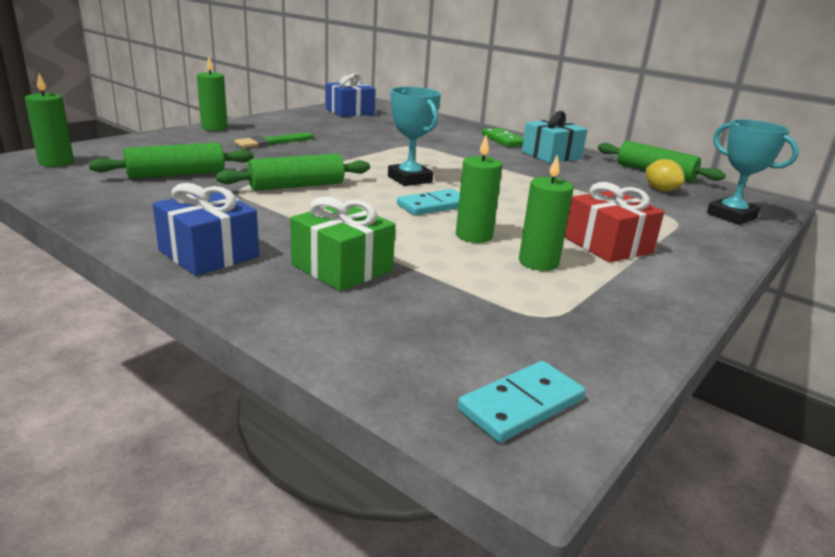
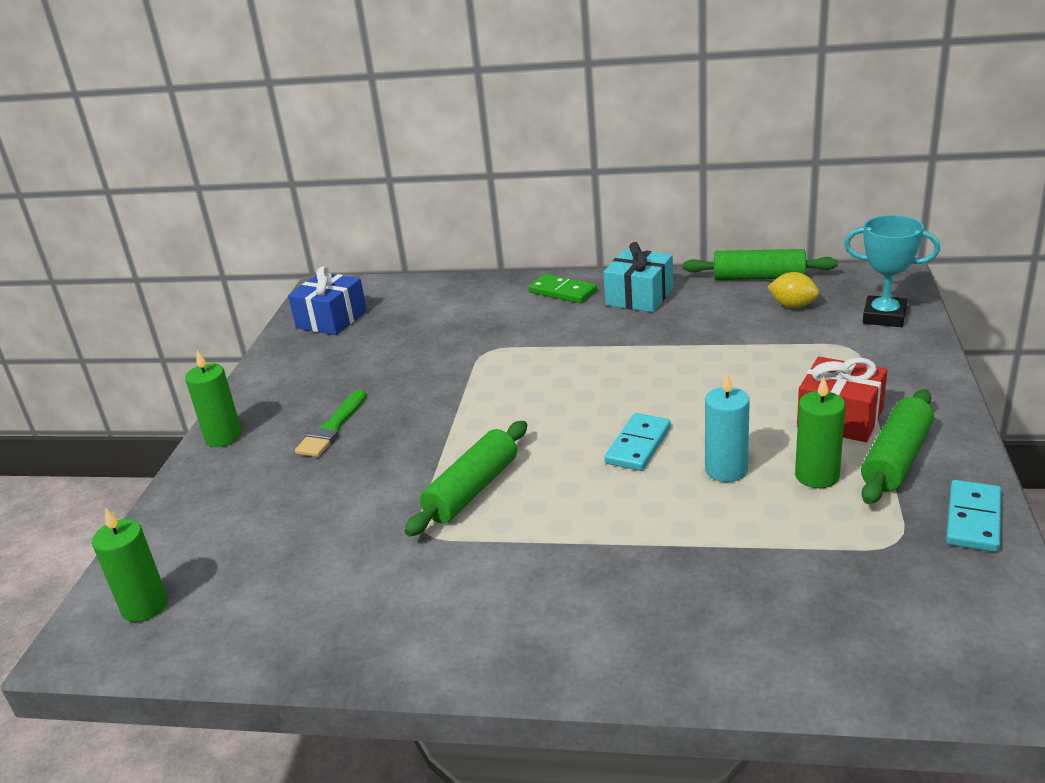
camera: 25 degrees left, 5 degrees up
green rolling pin [89,142,253,179] -> green rolling pin moved to [861,389,934,504]
blue gift [153,183,259,276] -> none
green gift [290,196,395,291] -> none
turquoise trophy [388,87,441,186] -> none
green candle [456,135,502,243] -> turquoise candle [705,372,750,482]
turquoise domino [457,361,585,443] -> turquoise domino moved to [946,480,1001,552]

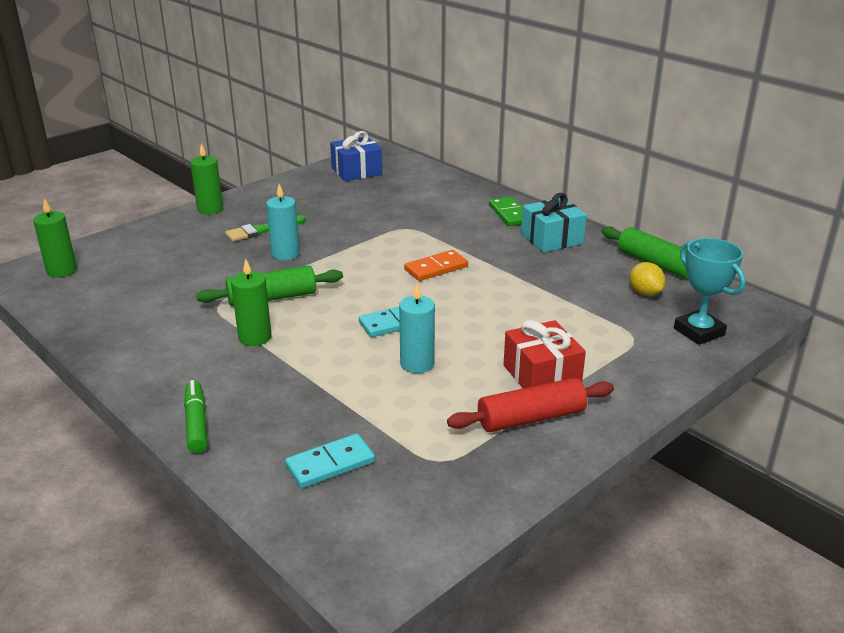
camera: 35 degrees right, 0 degrees up
green candle [795,377,845,488] -> green candle moved to [231,259,271,346]
green rolling pin [861,389,934,504] -> red rolling pin [447,378,614,432]
turquoise domino [946,480,1001,552] -> turquoise domino moved to [285,434,375,488]
none -> green marker [184,380,208,453]
none -> turquoise candle [266,184,300,260]
none -> orange domino [404,250,468,281]

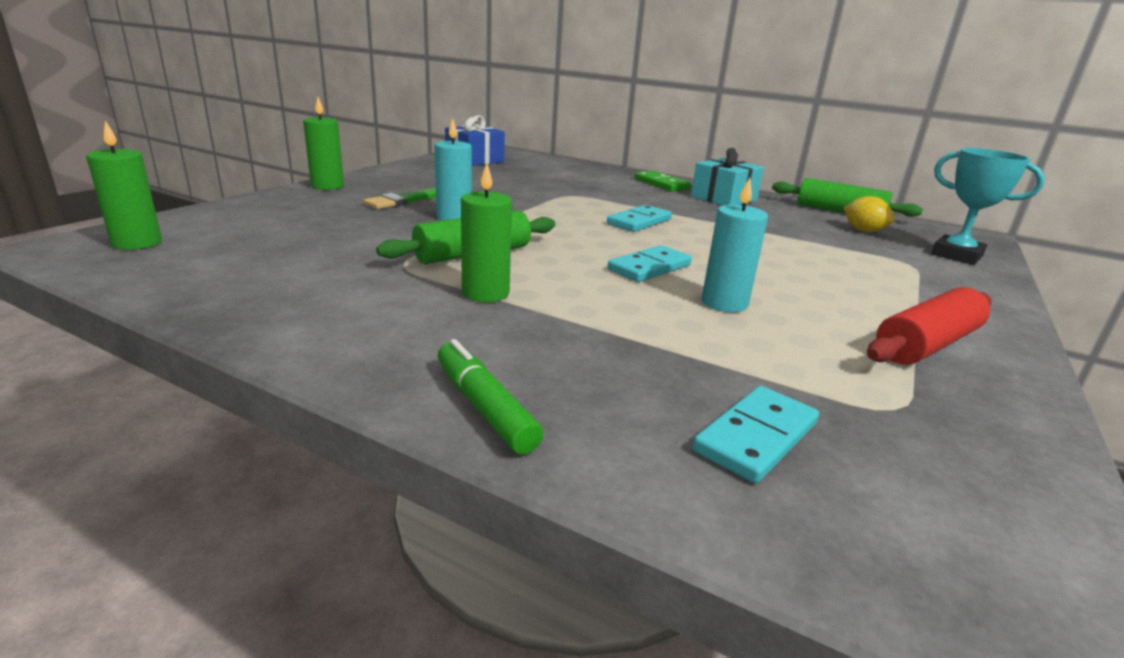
camera: 20 degrees left, 5 degrees down
orange domino [404,250,468,281] -> turquoise domino [607,205,672,232]
red gift [503,320,586,388] -> none

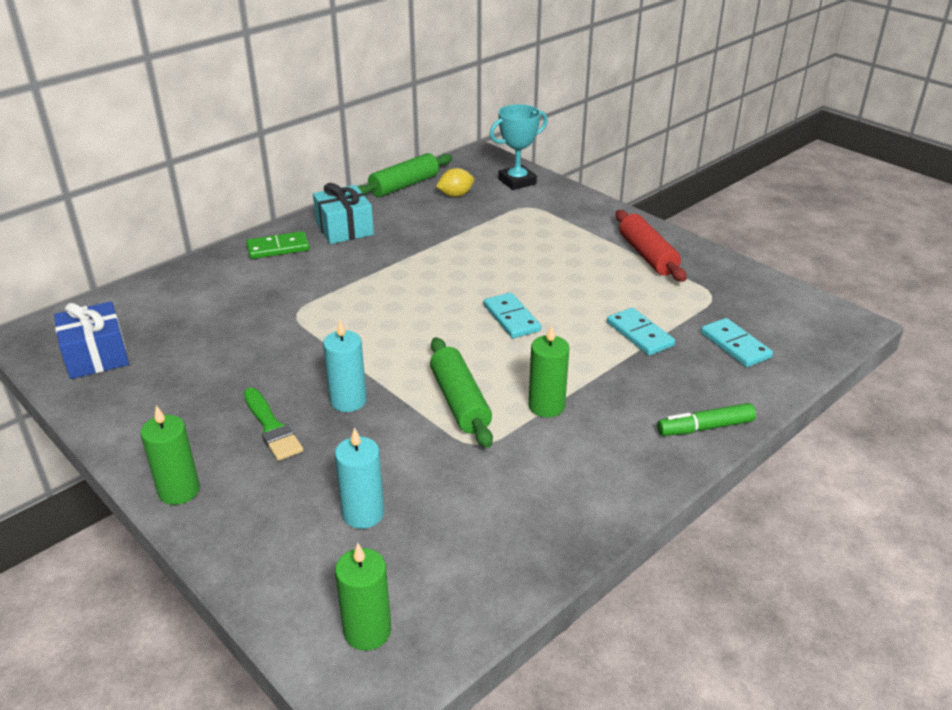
camera: 70 degrees left, 10 degrees up
turquoise domino [607,205,672,232] -> turquoise domino moved to [607,308,675,356]
turquoise candle [702,178,768,313] -> turquoise candle moved to [335,427,384,529]

